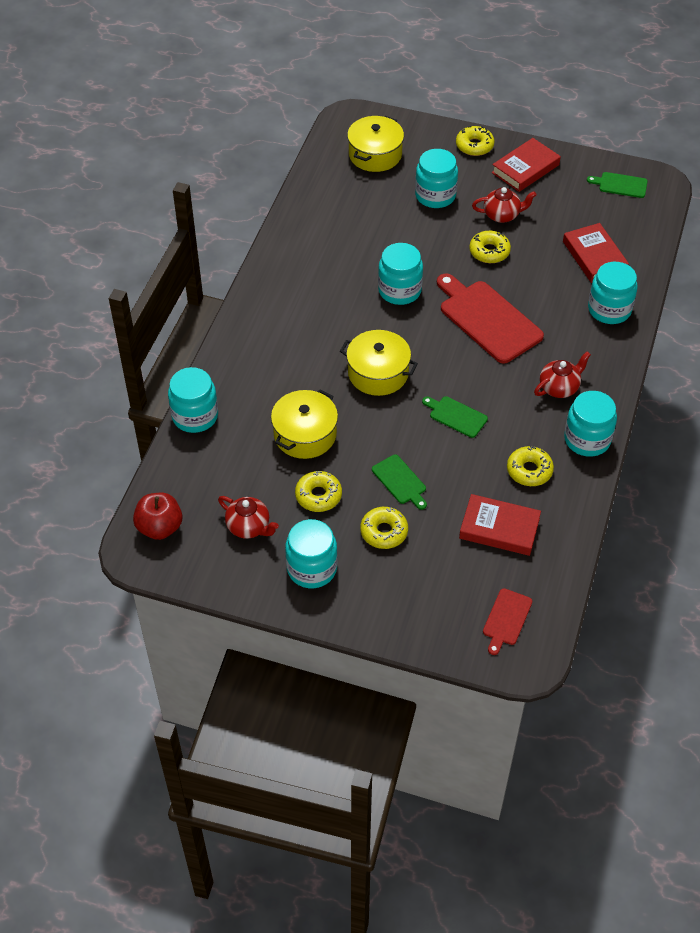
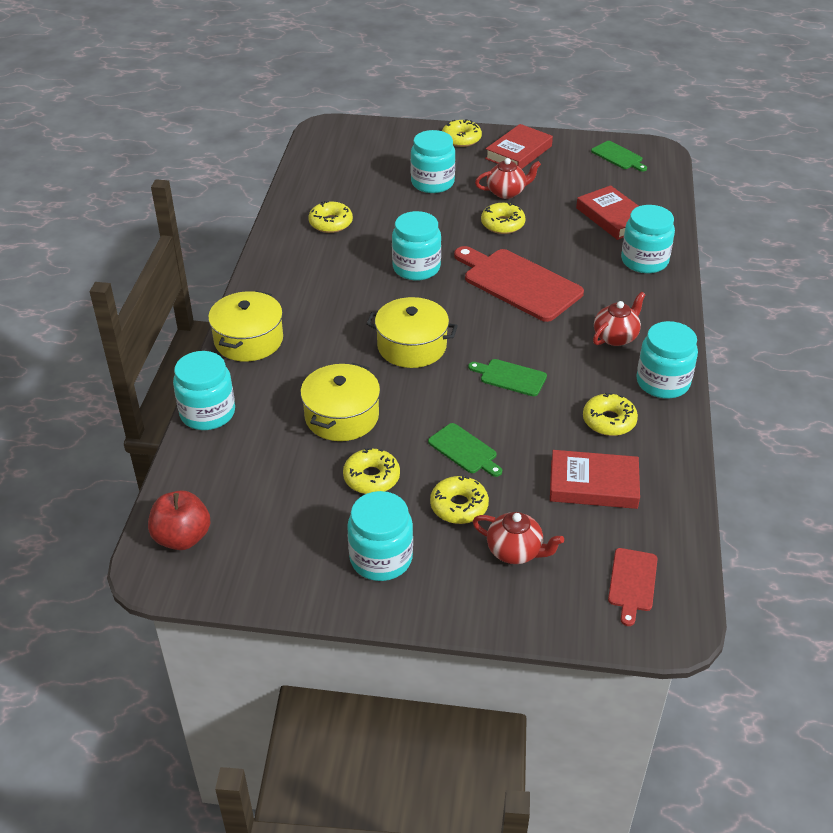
camera: 10 degrees left, 10 degrees down
red teapot [218,496,279,539] -> red teapot moved to [472,512,564,564]
yellow pot [347,116,404,172] -> yellow pot moved to [208,291,283,362]
green cutting board [587,172,648,198] -> green cutting board turned 135 degrees counterclockwise [591,141,647,172]
none -> yellow donut [308,201,353,233]

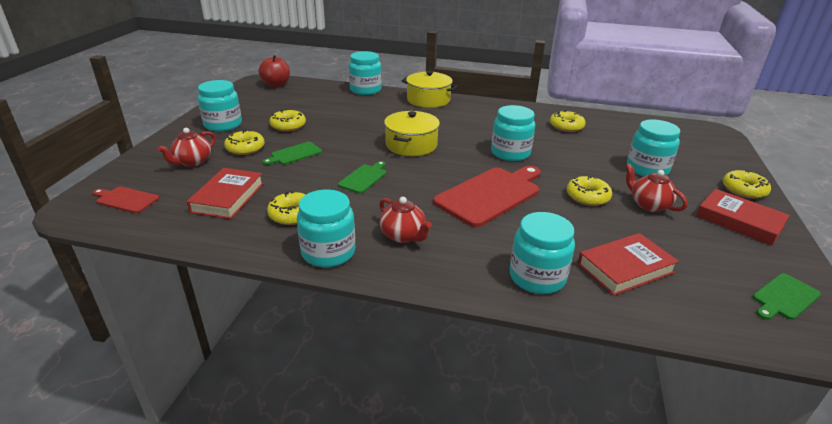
camera: 95 degrees right, 10 degrees down
yellow pot [300,363,380,441] -> none
red teapot [475,158,541,199] -> red teapot turned 150 degrees clockwise [625,163,688,212]

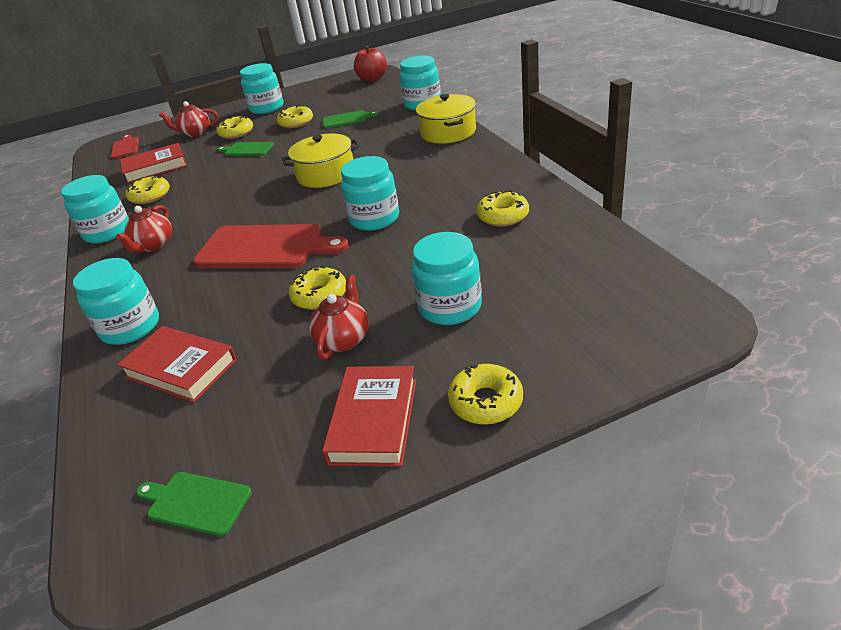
camera: 60 degrees right, 5 degrees up
green cutting board [338,161,386,193] -> green cutting board moved to [323,110,378,128]

